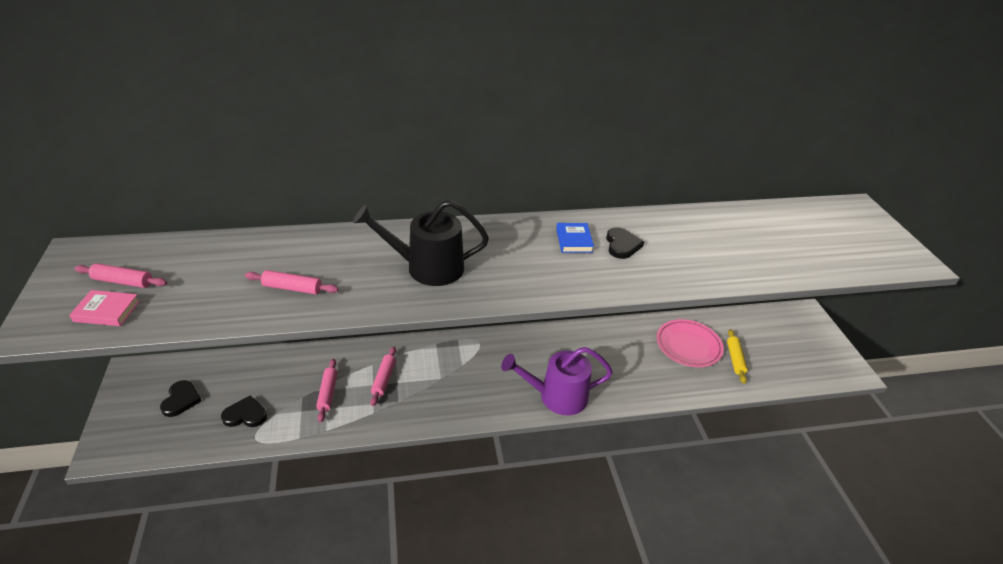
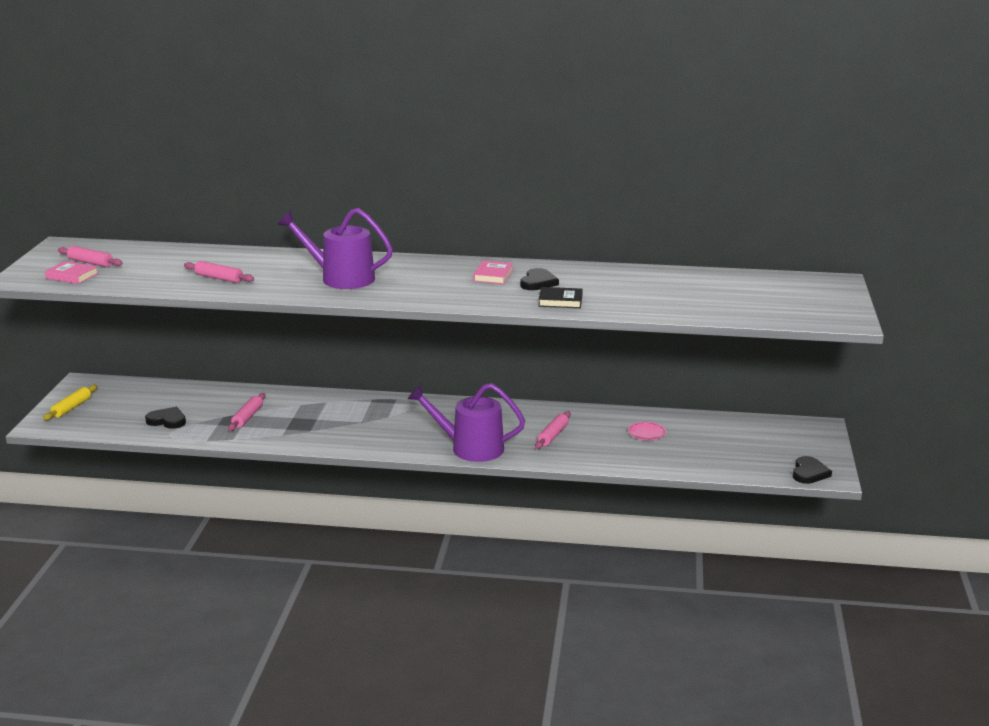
camera: 20 degrees right, 15 degrees down
black heart [160,380,201,417] -> black heart moved to [793,456,832,484]
black watering can [353,200,489,286] -> purple watering can [277,208,393,289]
pink rolling pin [370,347,396,406] -> pink rolling pin moved to [535,411,571,449]
blue book [556,223,594,253] -> pink book [473,260,513,284]
pink plate [657,319,724,367] -> pink plate [628,422,666,440], size x0.50
yellow rolling pin [727,329,748,384] -> yellow rolling pin moved to [43,385,98,420]
none -> black book [539,287,583,308]

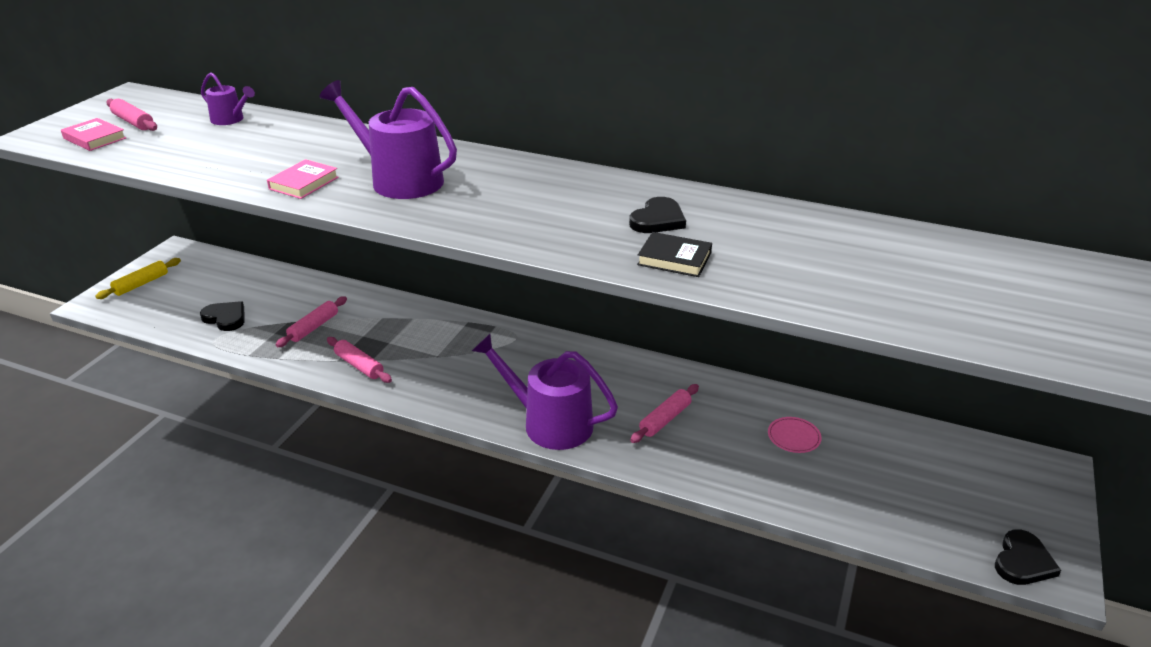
camera: 15 degrees right, 10 degrees up
pink rolling pin [184,261,254,283] -> pink rolling pin moved to [327,337,392,383]
pink book [473,260,513,284] -> pink book moved to [267,159,339,199]
none -> purple watering can [201,73,255,125]

